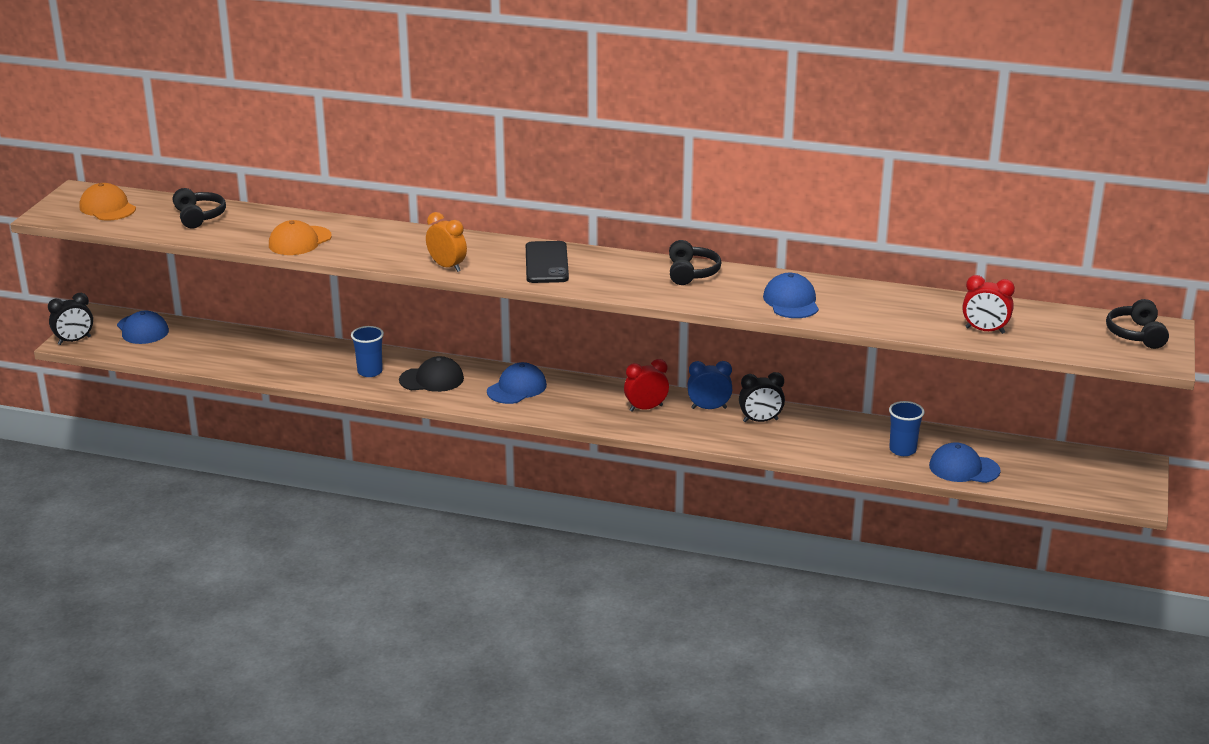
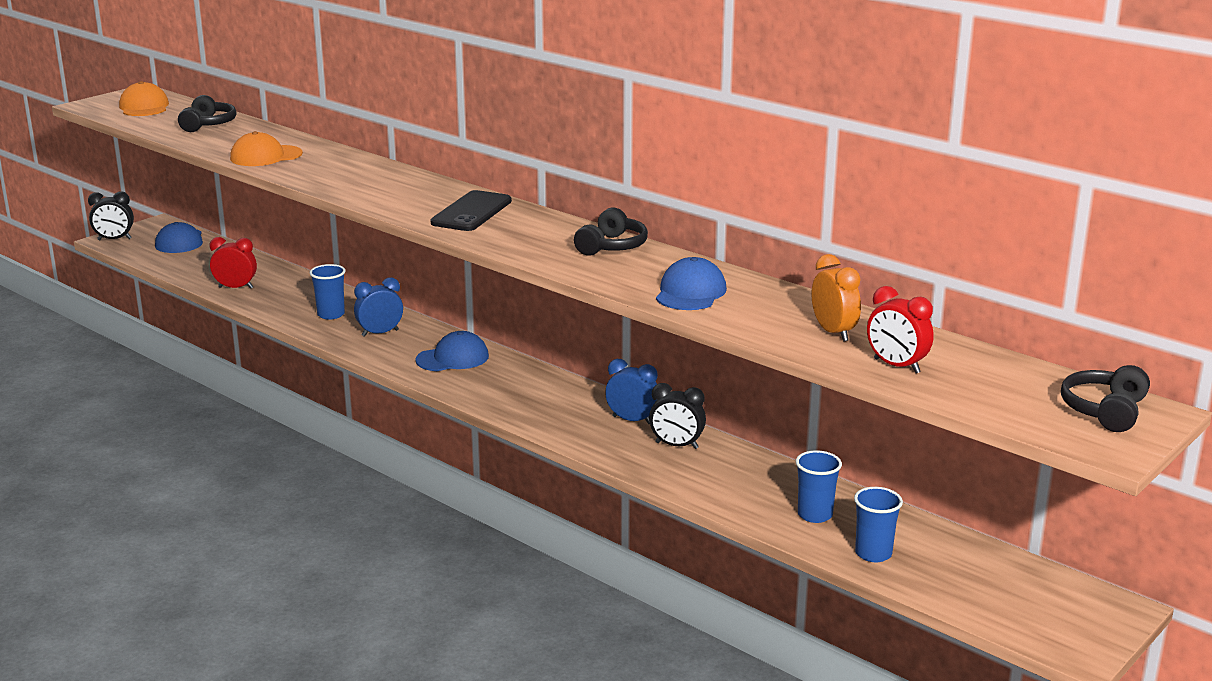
camera: 25 degrees right, 5 degrees down
black cap [399,356,464,392] -> blue clock [354,277,403,337]
orange clock [426,212,467,272] -> orange clock moved to [812,254,861,341]
red clock [624,359,669,412] -> red clock moved to [209,237,257,289]
blue cap [929,442,1001,483] -> blue cup [854,487,903,562]

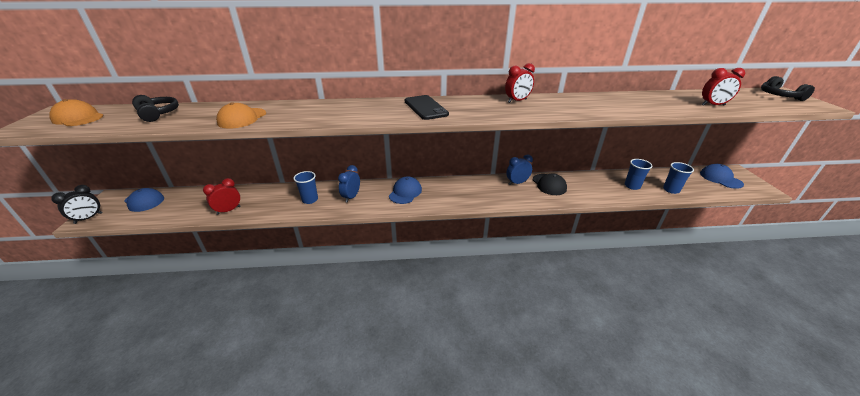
camera: 45 degrees left, 10 degrees up
black headphones [574,208,648,256] -> red clock [505,63,535,103]
black clock [649,383,706,449] -> black cap [533,174,567,195]
blue cap [656,257,727,310] -> blue cap moved to [700,164,744,189]
orange clock [812,254,861,341] -> none

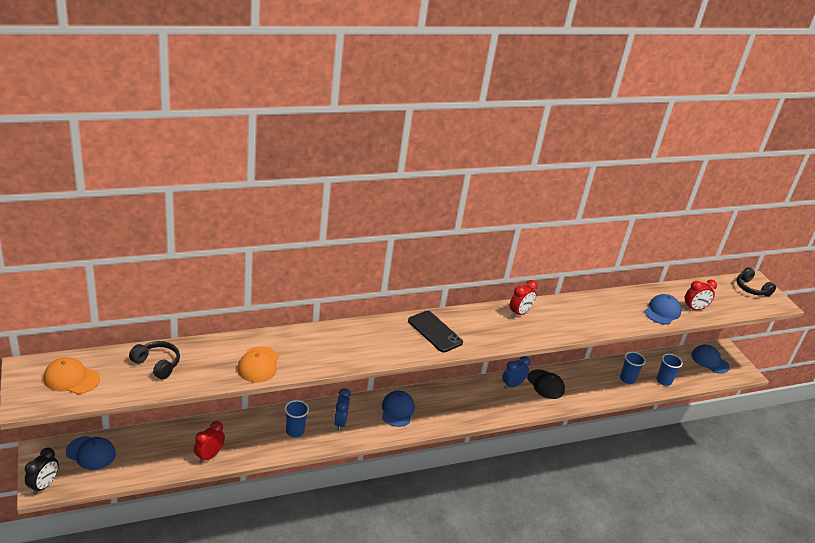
camera: 20 degrees left, 0 degrees up
none -> blue cap [644,294,681,324]

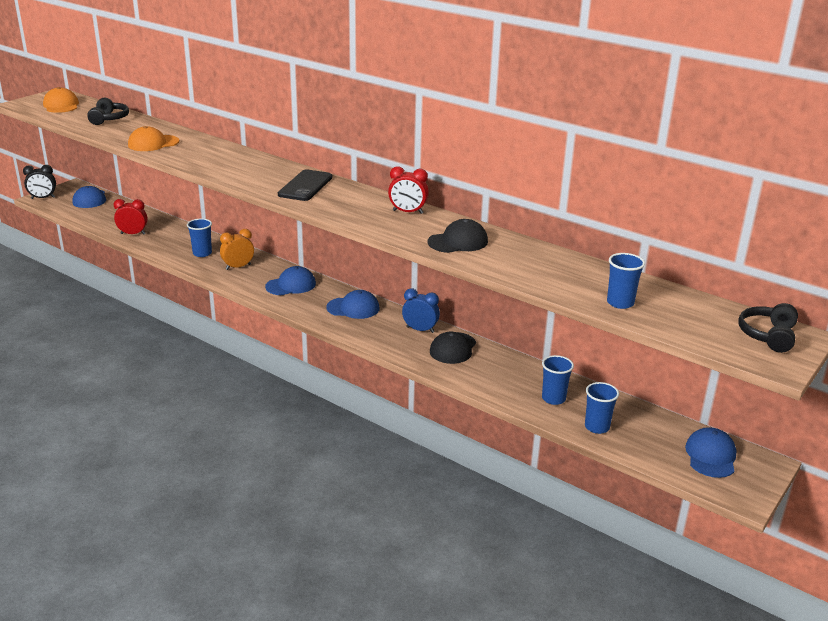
camera: 60 degrees right, 5 degrees down
blue clock [334,388,351,431] -> orange clock [220,229,254,270]
blue cap [644,294,681,324] -> blue cap moved to [327,290,380,319]
red clock [684,280,717,310] -> blue cup [607,253,645,309]
none -> black cap [428,219,488,253]

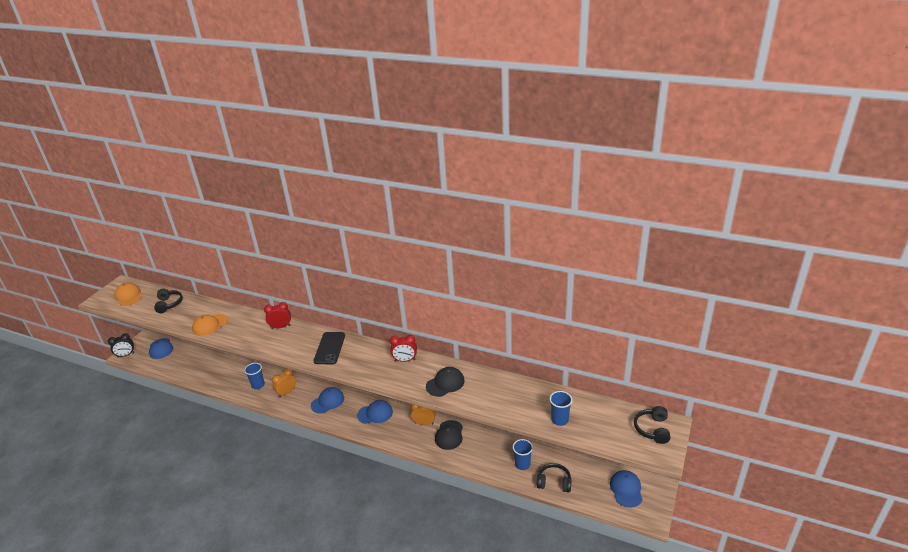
camera: 10 degrees left, 5 degrees up
red clock [114,199,148,235] -> red clock moved to [264,302,291,329]
blue clock [402,289,440,333] -> orange clock [410,404,436,425]
blue cup [585,382,619,434] -> black headphones [537,463,572,493]

